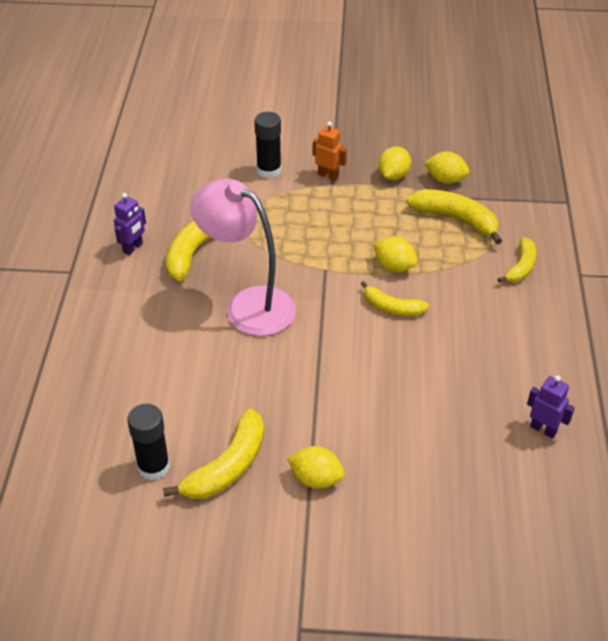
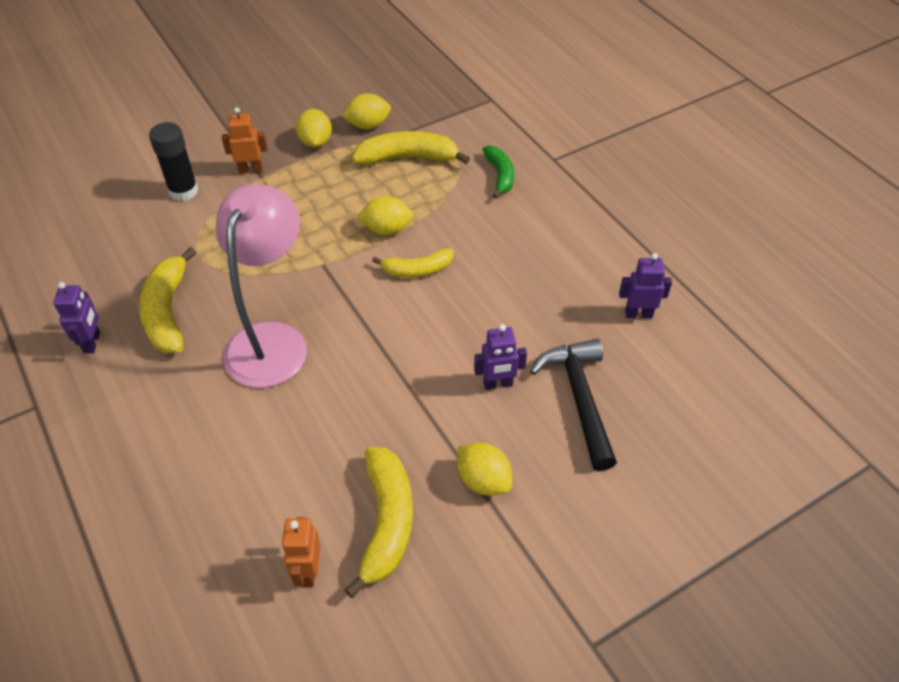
camera: 35 degrees left, 5 degrees up
black glue stick [127,404,170,480] -> orange robot [282,517,320,587]
pink lamp [190,178,296,336] -> pink lamp turned 105 degrees clockwise [216,184,307,388]
yellow lemon [287,446,345,489] -> yellow lemon turned 60 degrees clockwise [458,443,512,495]
yellow banana [498,237,537,283] -> green banana [482,145,514,199]
none -> purple robot [474,324,527,390]
none -> black hammer [530,339,617,471]

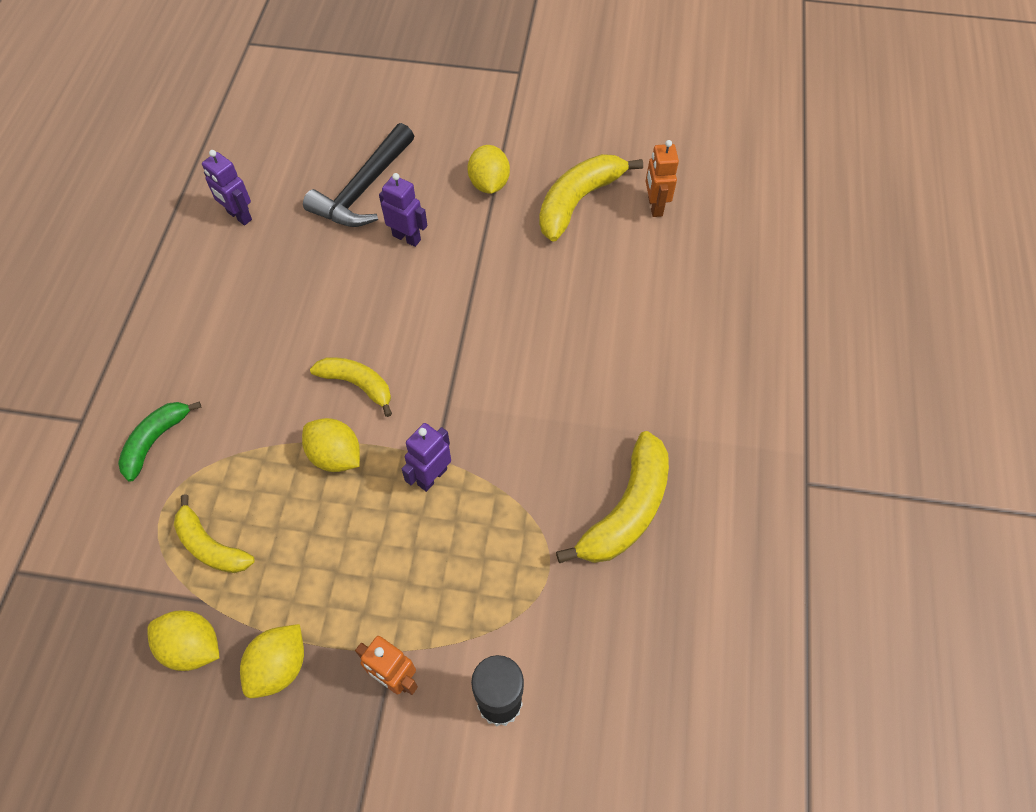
camera: 140 degrees left, 10 degrees up
purple robot [53,282,100,353] -> purple robot moved to [402,423,451,492]
pink lamp [216,184,307,388] -> none
orange robot [282,517,320,587] -> orange robot turned 135 degrees clockwise [646,140,679,217]
yellow banana [352,131,470,165] -> yellow banana [174,494,255,573], size x0.64

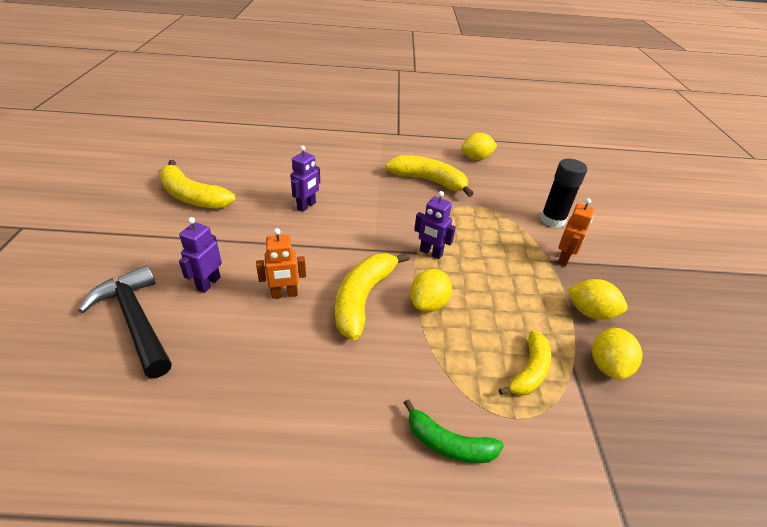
camera: 100 degrees left, 20 degrees down
purple robot [202,150,252,225] -> purple robot moved to [290,146,320,212]
black hammer [303,123,414,227] -> black hammer turned 150 degrees counterclockwise [78,265,172,378]
yellow banana [310,357,392,417] -> yellow banana [335,253,410,340], size x1.57
yellow lemon [468,145,510,194] -> yellow lemon moved to [461,133,498,160]
orange robot [646,140,679,217] -> orange robot moved to [256,228,306,299]

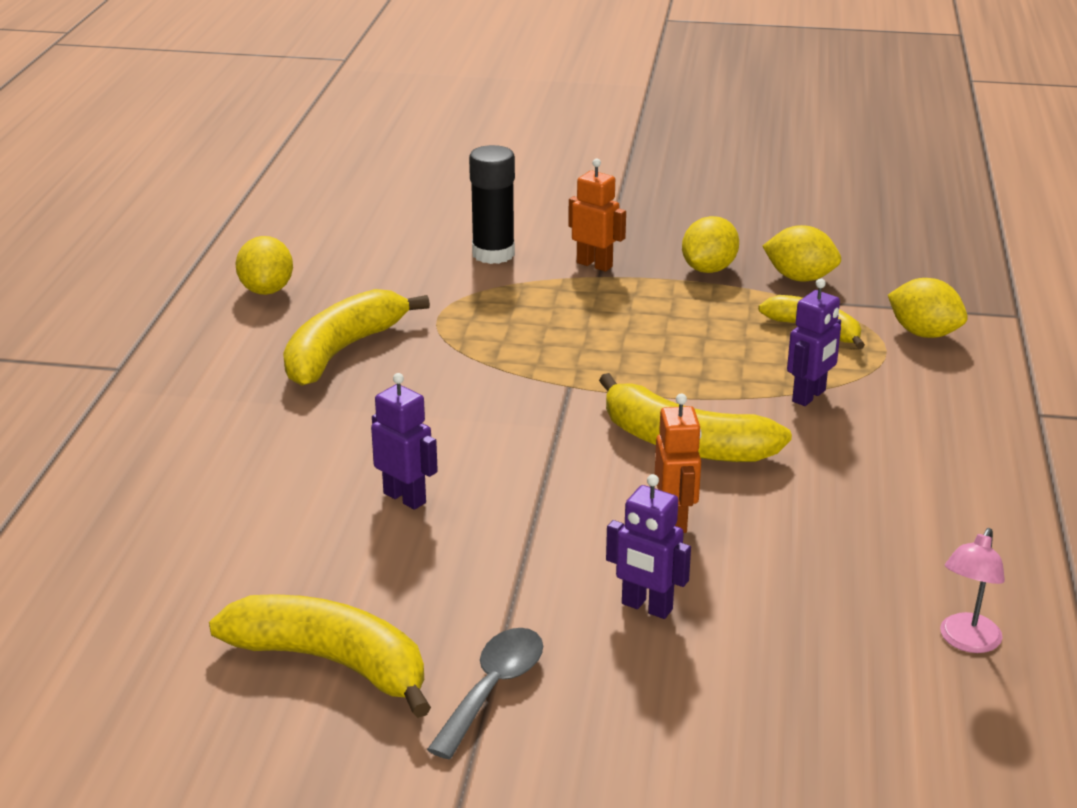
camera: 80 degrees left, 10 degrees down
black hammer [78,265,172,378] -> none
yellow banana [160,160,235,209] -> yellow banana turned 105 degrees counterclockwise [209,594,431,718]
green banana [404,399,504,463] -> none
yellow lemon [410,269,452,312] -> yellow lemon moved to [888,278,968,338]
purple robot [414,191,456,259] -> purple robot moved to [787,279,841,406]
none -> grey spoon [427,628,543,759]
none -> pink lamp [940,528,1005,653]

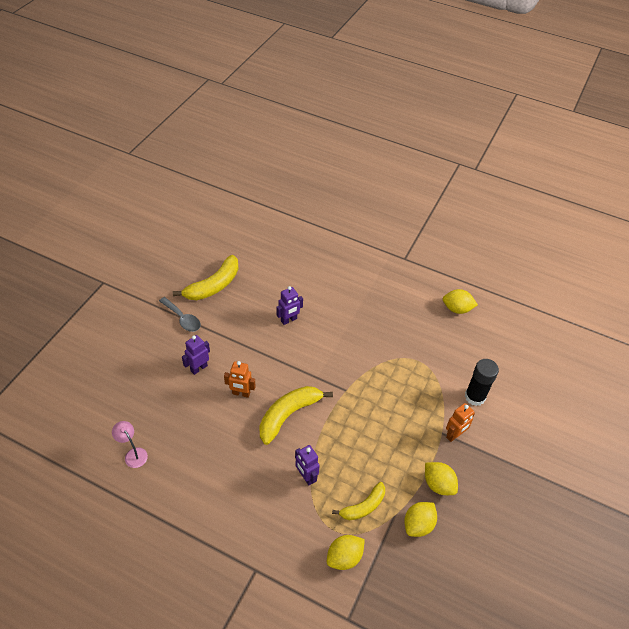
camera: 105 degrees right, 20 degrees up
yellow banana [283,289,430,386] -> none

